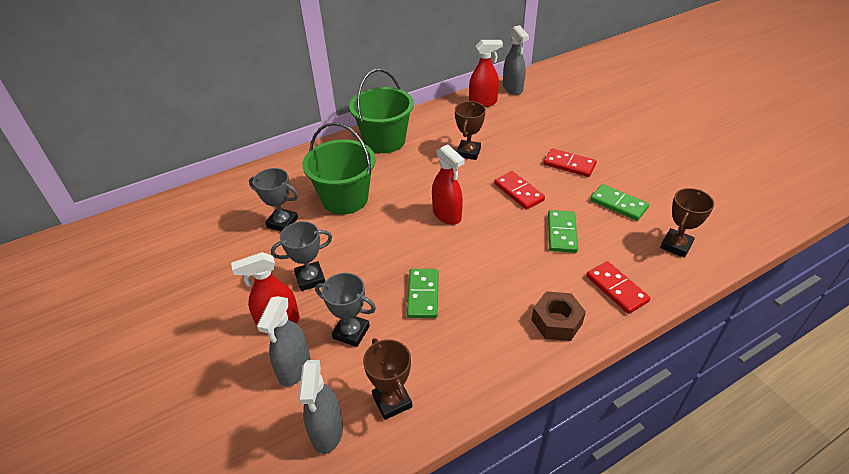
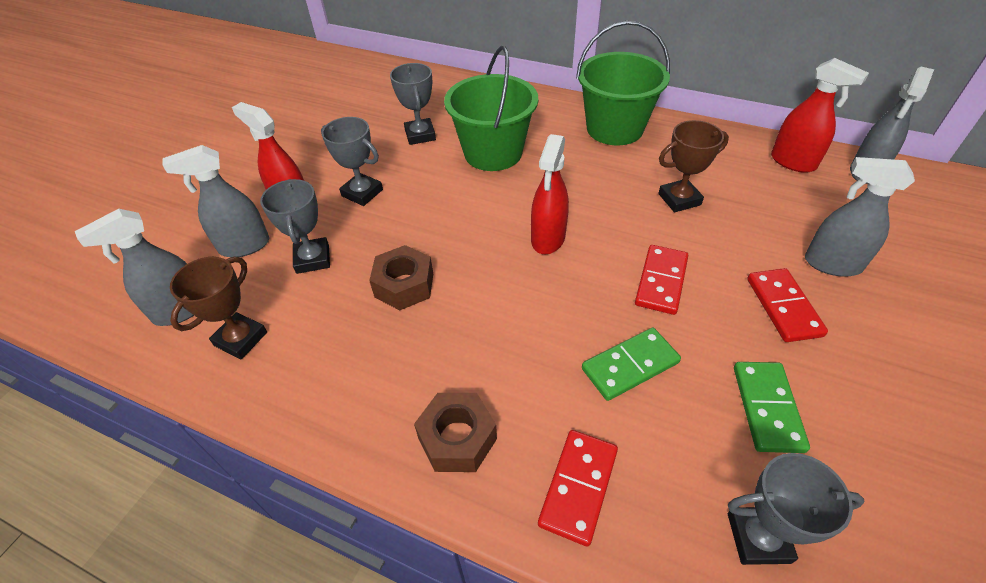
camera: 55 degrees right, 5 degrees up
green domino [407,269,438,318] -> brown nut [369,245,433,310]
brown trophy [660,188,714,258] -> grey trophy [728,453,865,565]
none -> grey spray bottle [805,157,915,277]

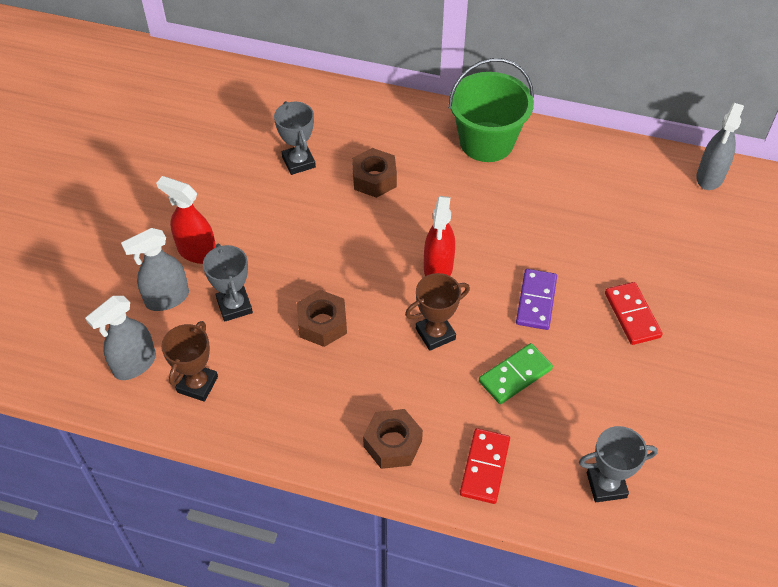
camera: 10 degrees left, 5 degrees up
grey trophy [321,117,383,206] -> none
green bucket [444,46,538,171] -> brown nut [352,148,397,198]
red domino [635,245,688,315] -> purple domino [516,269,557,330]
brown trophy [658,120,729,212] -> brown trophy moved to [405,273,470,351]
green domino [734,362,810,453] -> none
red spray bottle [771,58,869,173] -> none
grey spray bottle [805,157,915,277] -> none

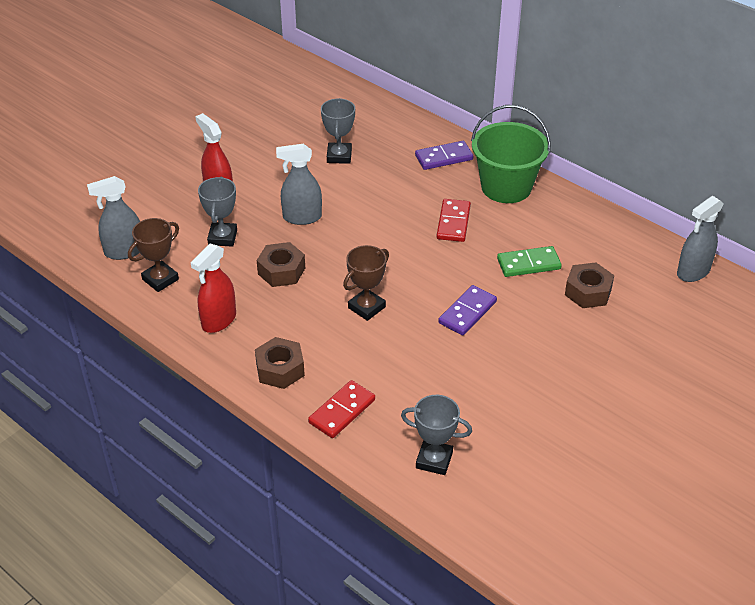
camera: 25 degrees right, 10 degrees down
grey spray bottle [121,228,189,311] -> grey spray bottle moved to [276,144,322,225]
brown nut [352,148,397,198] -> brown nut moved to [565,262,614,308]
brown trophy [405,273,470,351] -> brown trophy turned 45 degrees counterclockwise [343,245,389,321]
red spray bottle [424,196,455,276] -> red spray bottle moved to [191,244,236,333]
green domino [479,343,553,404] -> green domino moved to [497,246,562,277]
red domino [605,282,663,345] -> red domino moved to [437,199,471,242]
none -> purple domino [415,141,473,170]

